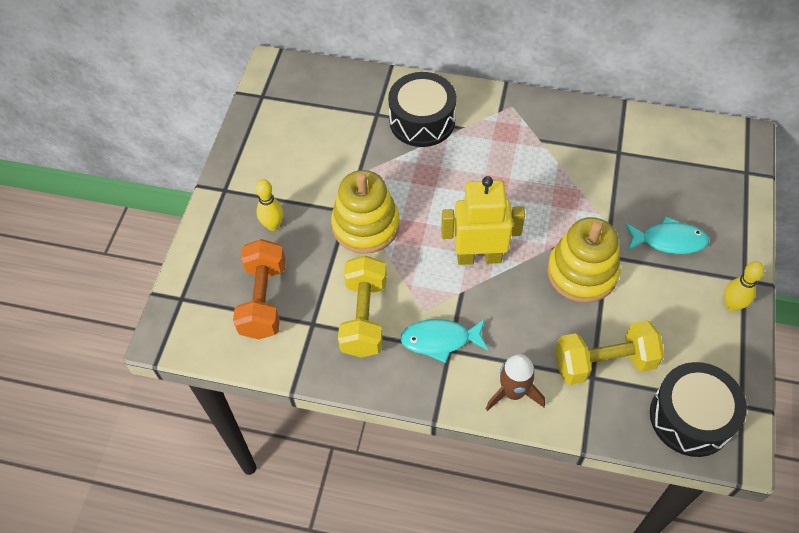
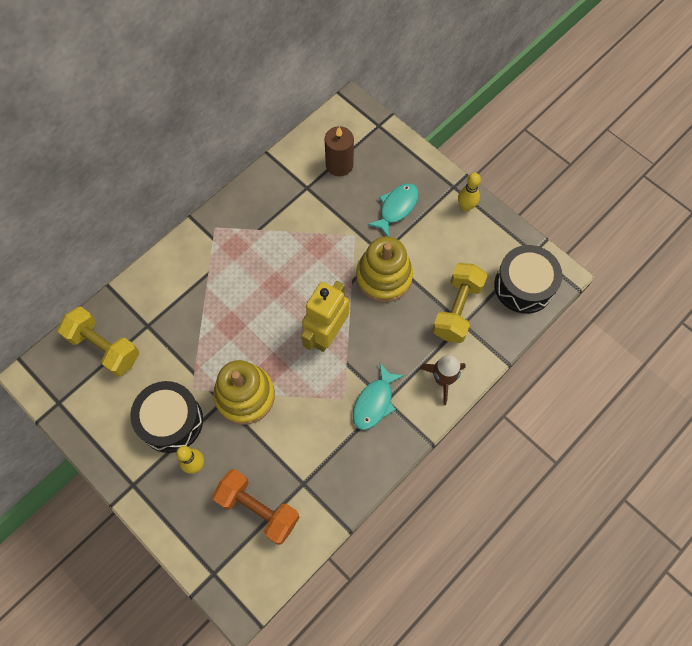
camera: 60 degrees left, 10 degrees up
yellow dumbbell [338,255,387,357] -> yellow dumbbell moved to [58,307,139,376]
black drum [388,72,456,147] -> black drum moved to [130,381,203,453]
none -> brown candle [325,126,354,176]

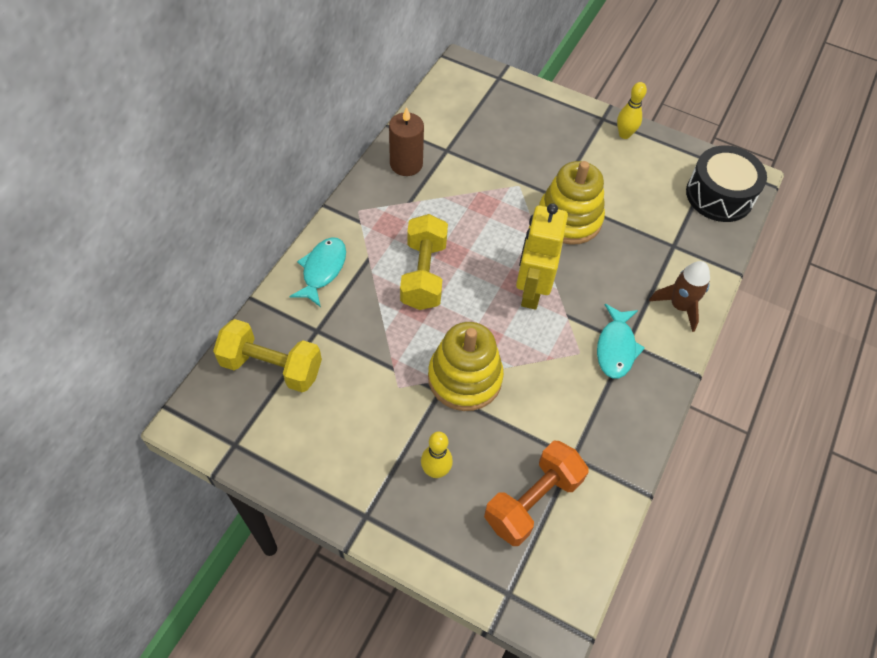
camera: 20 degrees left, 10 degrees down
black drum [130,381,203,453] -> none
orange dumbbell [212,469,300,545] -> orange dumbbell turned 60 degrees counterclockwise [484,441,588,546]
brown candle [325,126,354,176] -> brown candle moved to [389,107,424,176]
turquoise fish [367,183,419,237] -> turquoise fish moved to [290,237,346,307]
yellow dumbbell [432,263,488,343] -> yellow dumbbell moved to [400,214,448,310]

